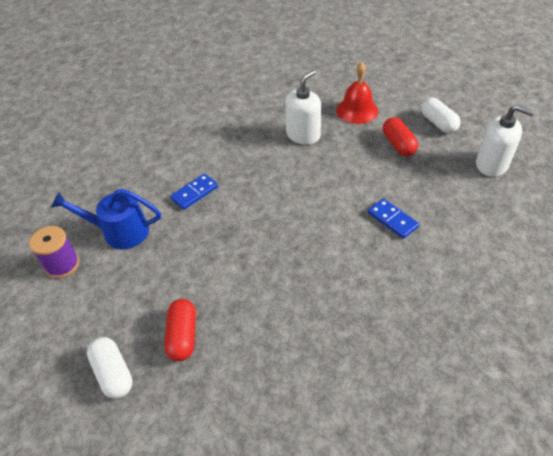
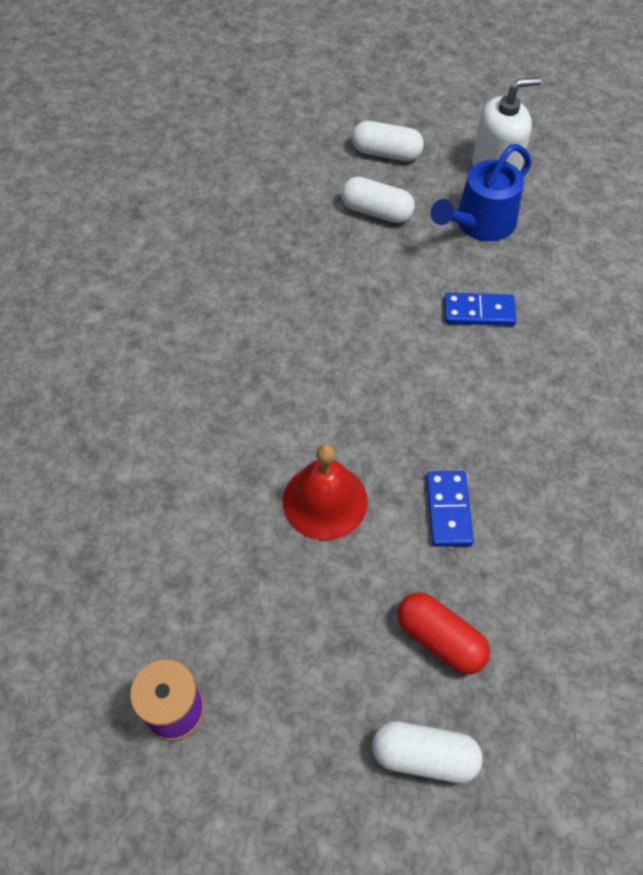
camera: 50 degrees left, 10 degrees up
blue watering can [51,189,161,249] -> blue watering can moved to [431,144,532,241]
blue domino [170,174,218,210] -> blue domino moved to [426,471,474,547]
white soap dispenser [285,70,321,145] -> none
red bell [336,62,378,124] -> red bell moved to [283,444,368,540]
red capsule [383,117,418,156] -> white capsule [341,177,415,223]

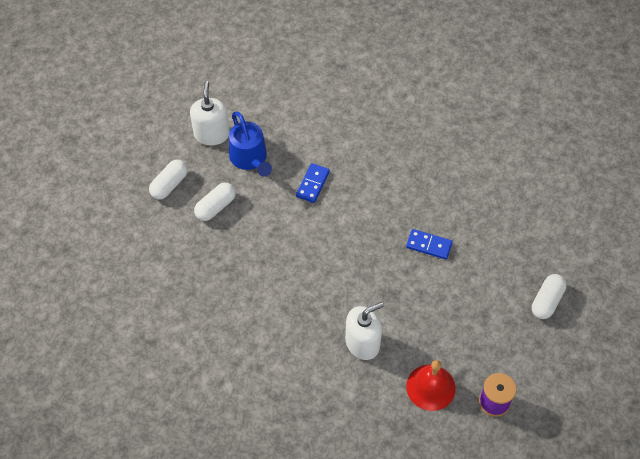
camera: 70 degrees left, 0 degrees up
red bell [283,444,368,540] -> red bell moved to [406,360,456,411]
red capsule [397,592,490,675] -> none
none -> white soap dispenser [345,302,384,360]

